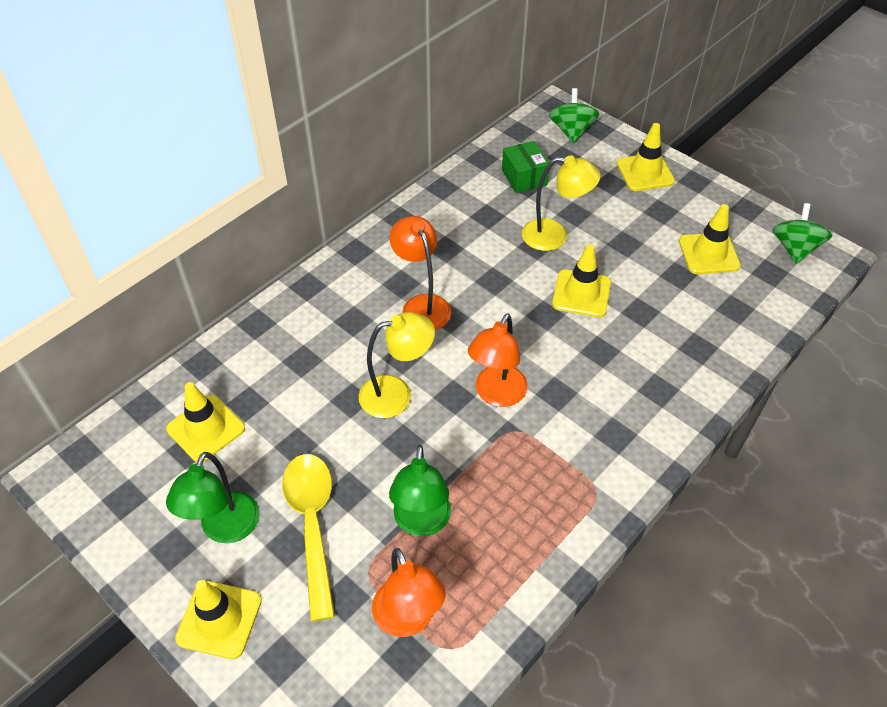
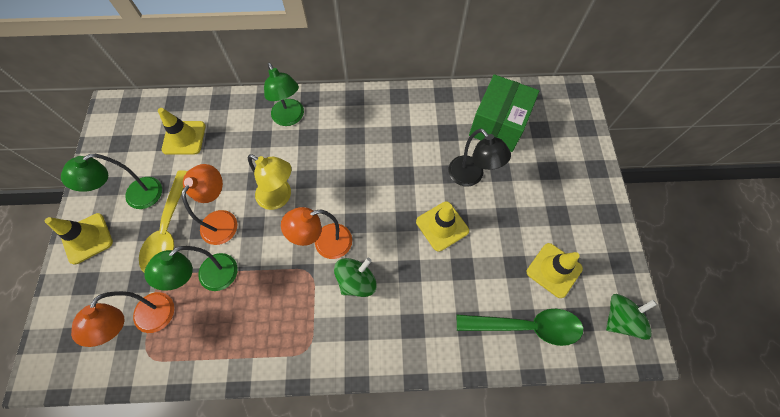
camera: 45 degrees right, 15 degrees up
yellow spoon [282,454,335,621] -> yellow spoon turned 150 degrees clockwise [139,170,188,272]
orange lamp [389,216,451,330] -> orange lamp moved to [181,164,237,245]
green box [502,141,549,193] -> green box [469,74,539,152], size x1.72
yellow lamp [522,155,601,251] -> black lamp [448,128,511,187]
green spinning top [549,88,599,143] -> green spinning top moved to [334,258,377,297]
yellow traffic cone [617,123,675,191] -> none
none -> green lamp [264,63,304,126]
none -> green spoon [457,309,583,346]

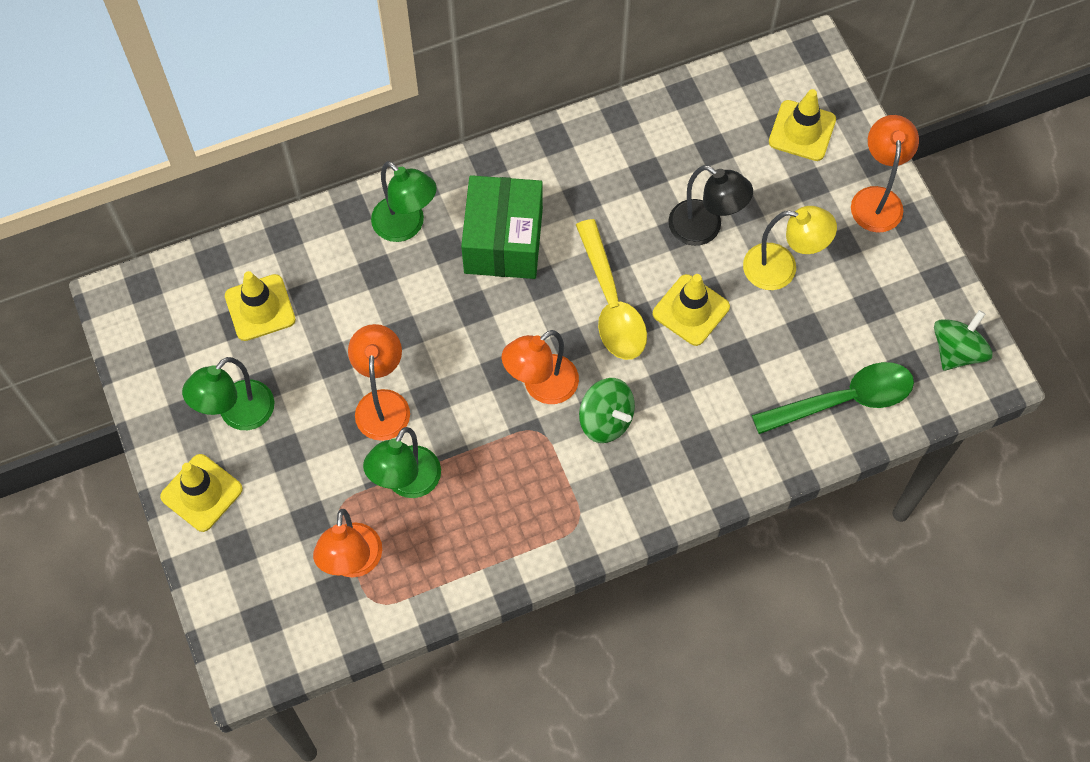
camera: 20 degrees left, 0 degrees up
yellow spoon [139,170,188,272] -> yellow spoon moved to [576,219,647,360]
yellow lamp [248,154,291,210] -> yellow lamp moved to [743,206,837,290]
green spinning top [334,258,377,297] -> green spinning top turned 105 degrees clockwise [579,378,635,443]
green box [469,74,539,152] -> green box moved to [461,175,543,279]
yellow traffic cone [527,243,583,298] -> yellow traffic cone moved to [769,89,836,161]
none -> orange lamp [851,115,919,232]

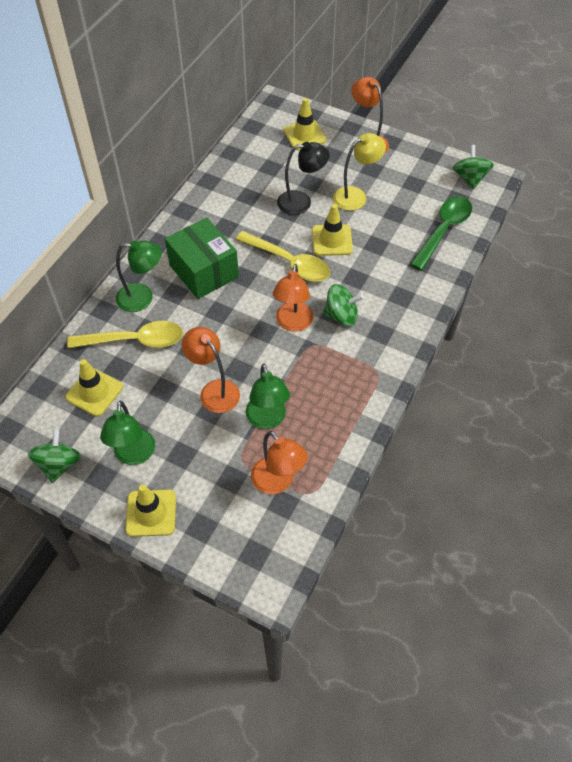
camera: 40 degrees left, 10 degrees down
none -> green spinning top [28,429,81,483]
none -> yellow spoon [67,321,183,348]

